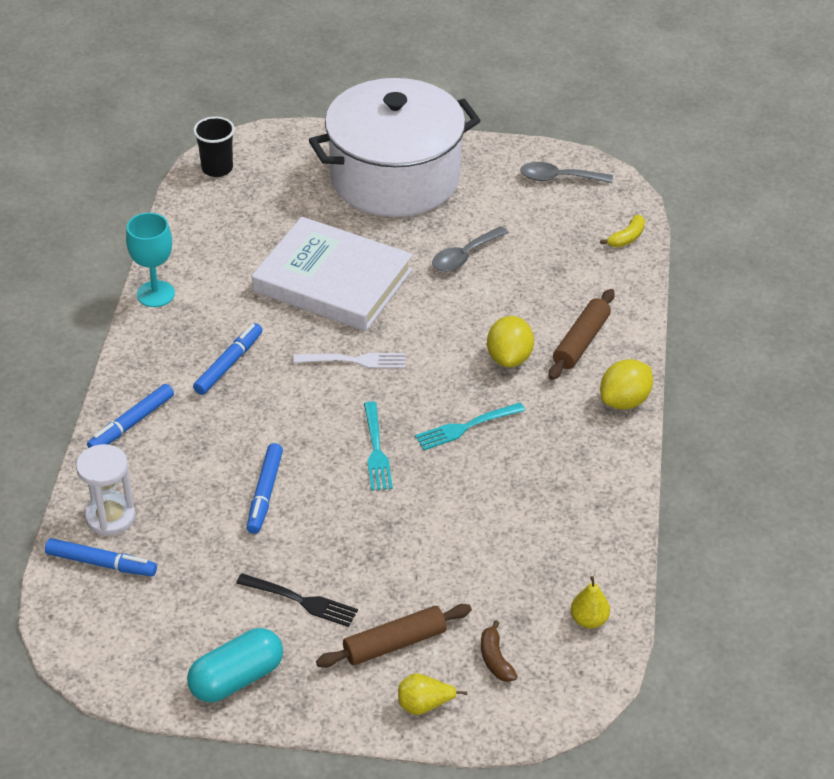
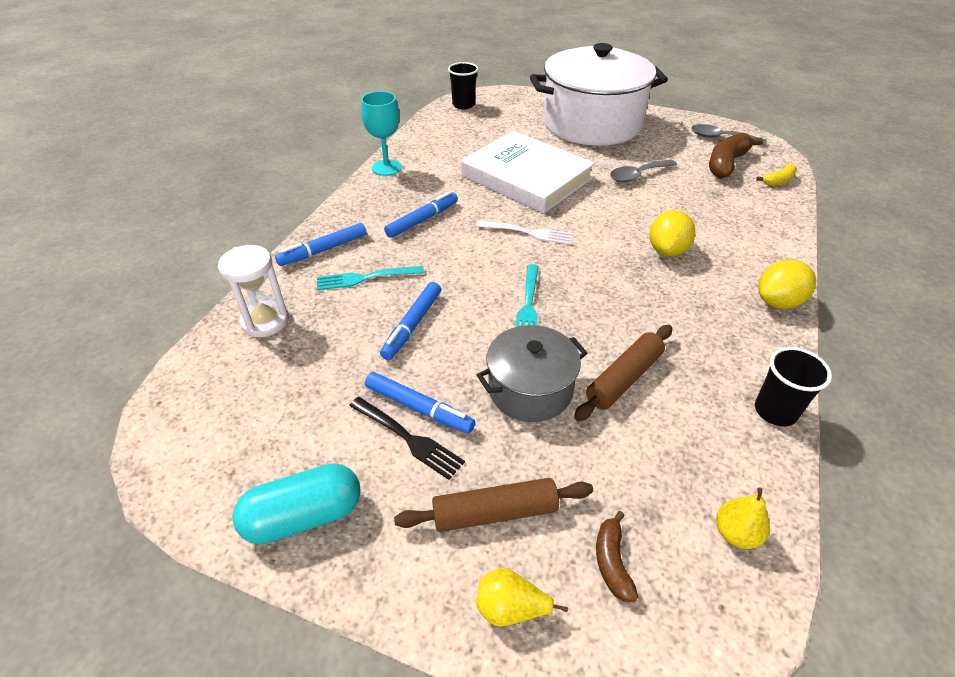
camera: 15 degrees right, 0 degrees up
blue marker [45,538,157,577] -> blue marker moved to [365,372,475,433]
turquoise fork [415,403,525,450] -> turquoise fork moved to [317,266,424,290]
brown rolling pin [548,289,615,380] -> brown rolling pin moved to [574,325,672,421]
none -> grey pot [477,325,587,422]
none -> brown banana [709,132,763,179]
none -> black cup [755,347,832,427]

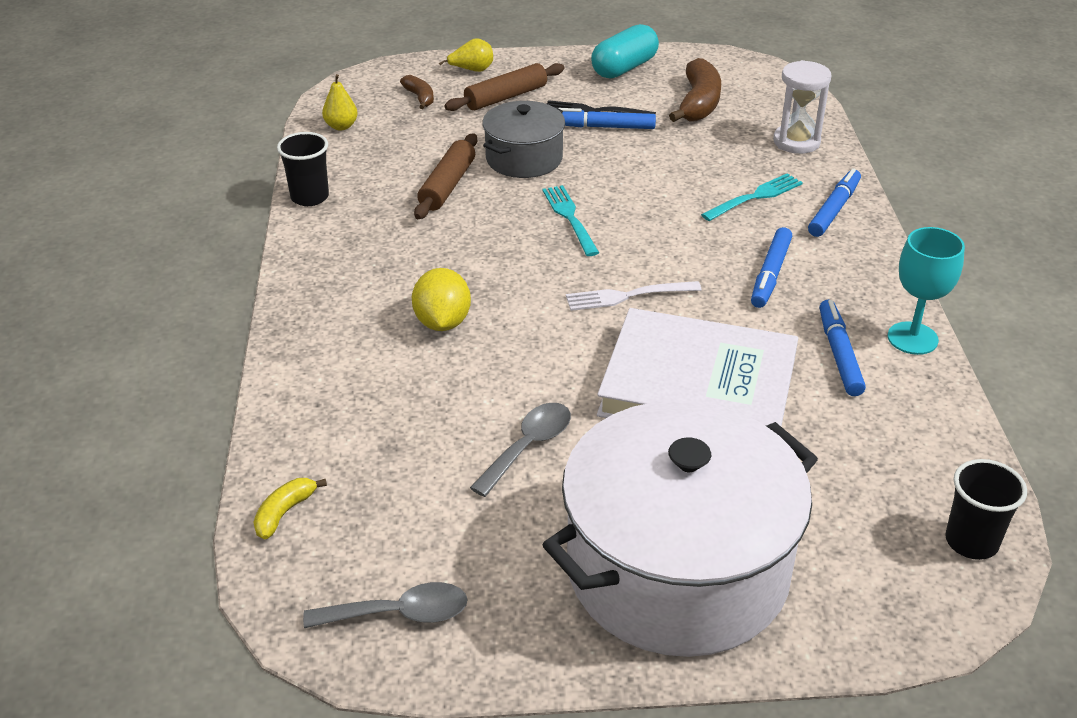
camera: 155 degrees right, 5 degrees down
blue marker [380,282,441,360] -> blue marker moved to [819,300,866,396]
brown banana [709,132,763,179] -> brown banana moved to [669,58,721,122]
yellow lemon [758,260,816,309] -> none

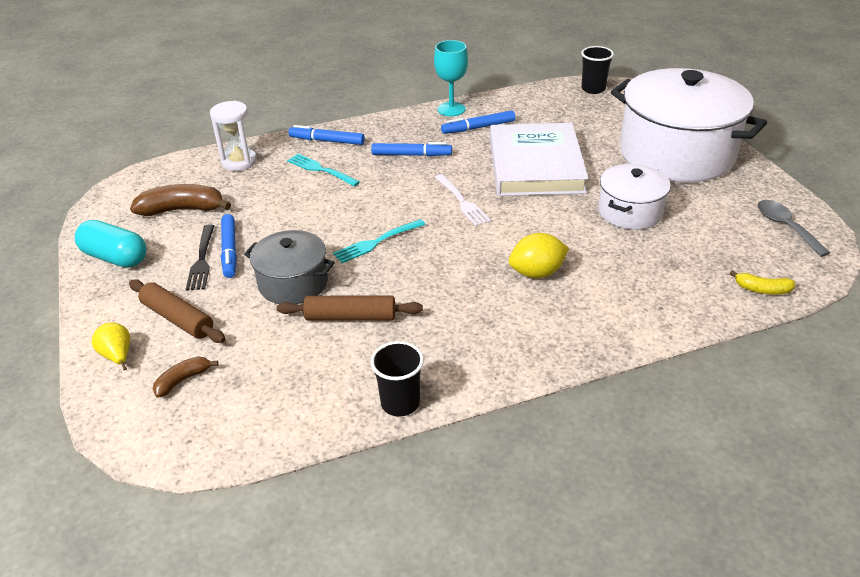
camera: 105 degrees left, 0 degrees up
yellow pear [322,74,358,130] -> none
grey spoon [470,403,571,497] -> white pot [598,164,671,230]

